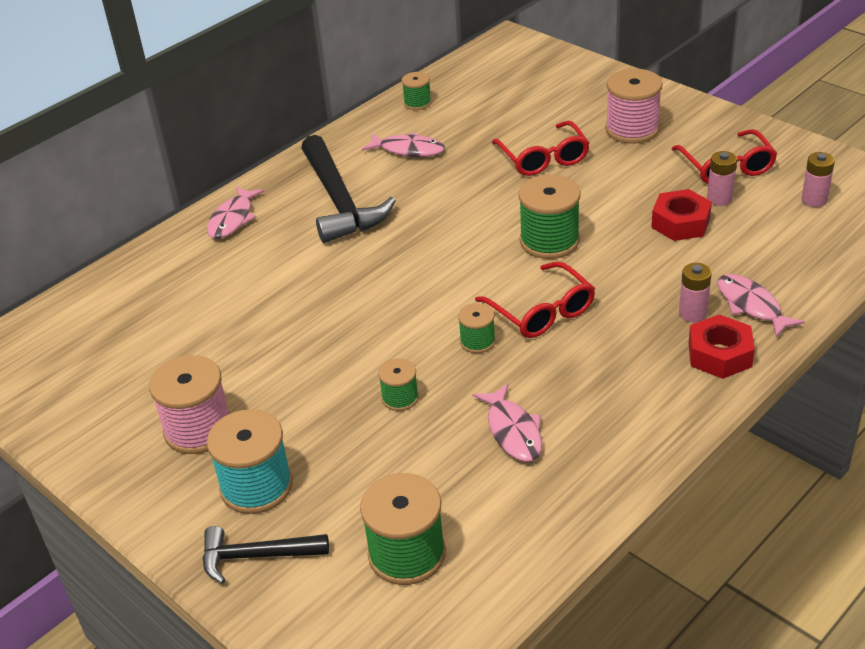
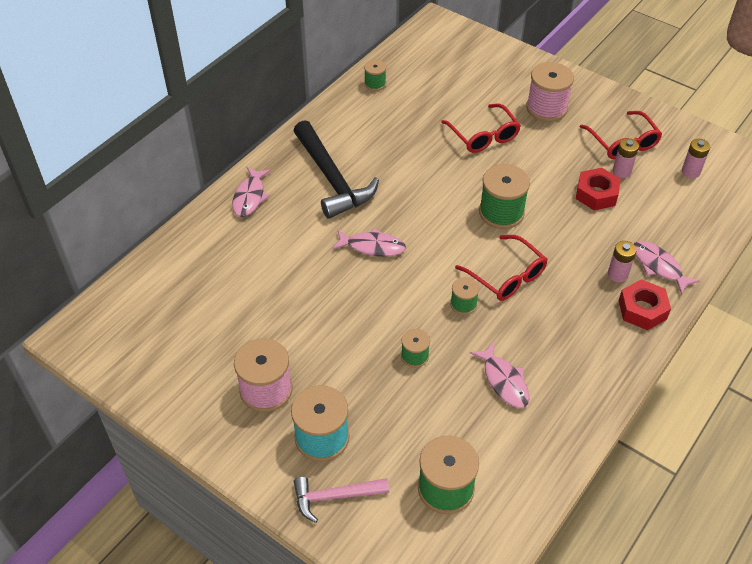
camera: 10 degrees left, 10 degrees up
black hammer [203,526,329,584] -> pink hammer [294,477,389,523]
pink fish [362,132,445,157] -> pink fish moved to [332,228,406,257]

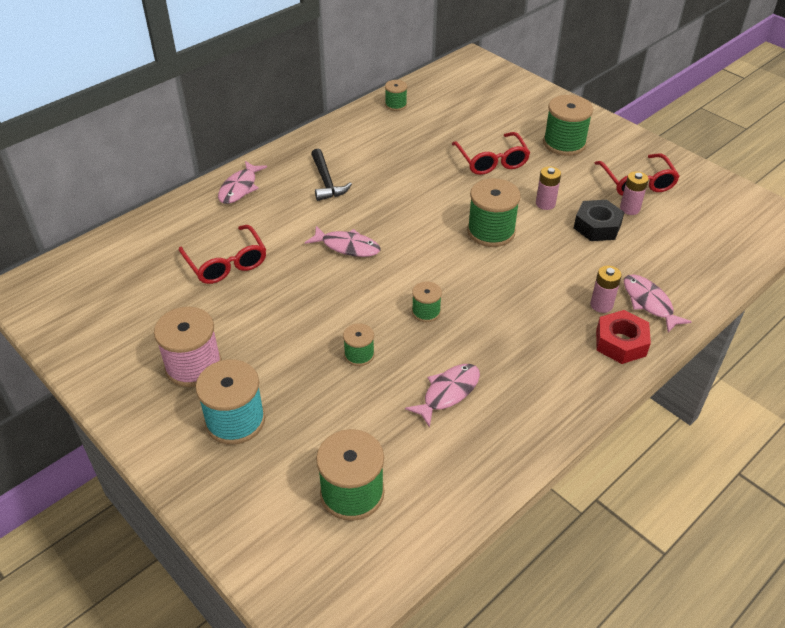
camera: 10 degrees right, 5 degrees down
black hammer [294,120,379,219] -> black hammer [311,149,352,201], size x0.57
pink hammer [294,477,389,523] -> none
red glasses [455,235,547,301] -> red glasses moved to [179,225,266,284]
pink fish [470,342,530,408] -> pink fish turned 120 degrees counterclockwise [405,364,480,428]
pink spool [526,62,574,122] -> green spool [543,95,593,156]
red nut [576,168,621,210] -> black nut [574,200,624,241]
pink battery [682,139,710,178] -> pink battery moved to [536,166,561,210]

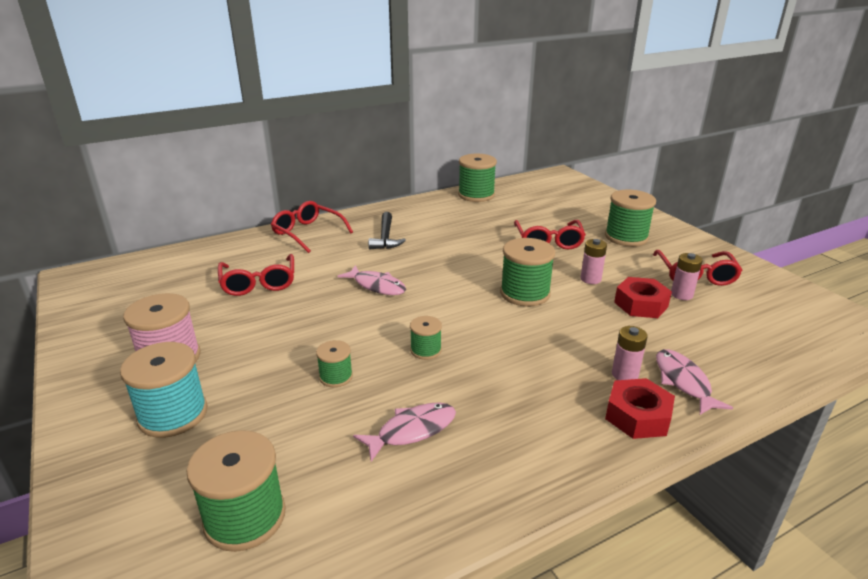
camera: 15 degrees right, 15 degrees down
pink fish [218,161,267,204] -> red glasses [271,201,353,253]
green spool [385,80,407,111] -> green spool [458,154,497,202], size x1.84
black nut [574,200,624,241] -> red nut [614,277,672,318]

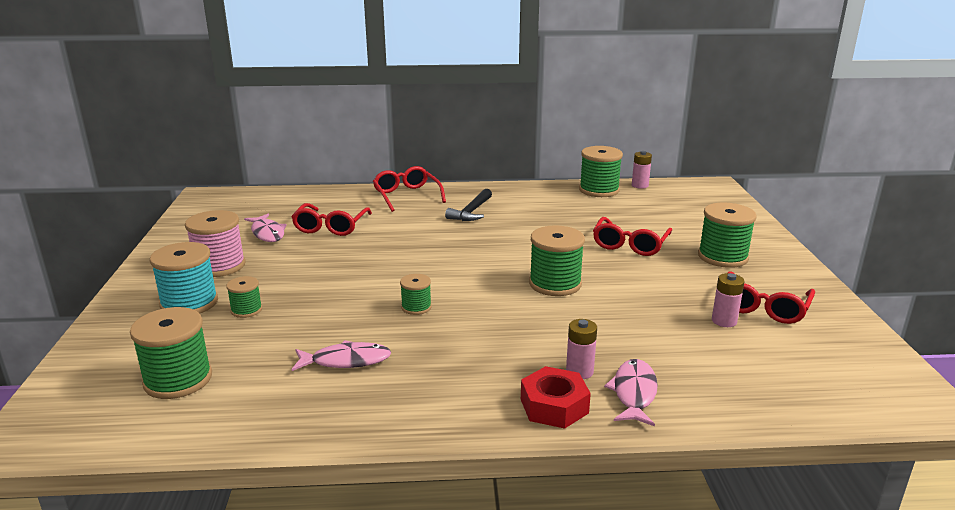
camera: 25 degrees right, 5 degrees down
green spool [316,340,353,387] -> green spool moved to [226,276,262,318]
pink fish [337,265,406,295] -> pink fish moved to [244,214,287,242]
pink battery [581,239,607,284] -> pink battery moved to [632,151,652,189]
red nut [614,277,672,318] -> none

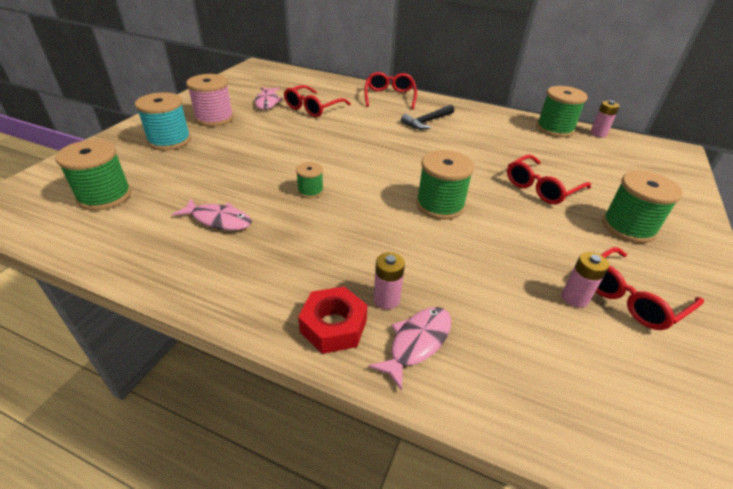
camera: 25 degrees right, 15 degrees up
green spool [226,276,262,318] -> none

